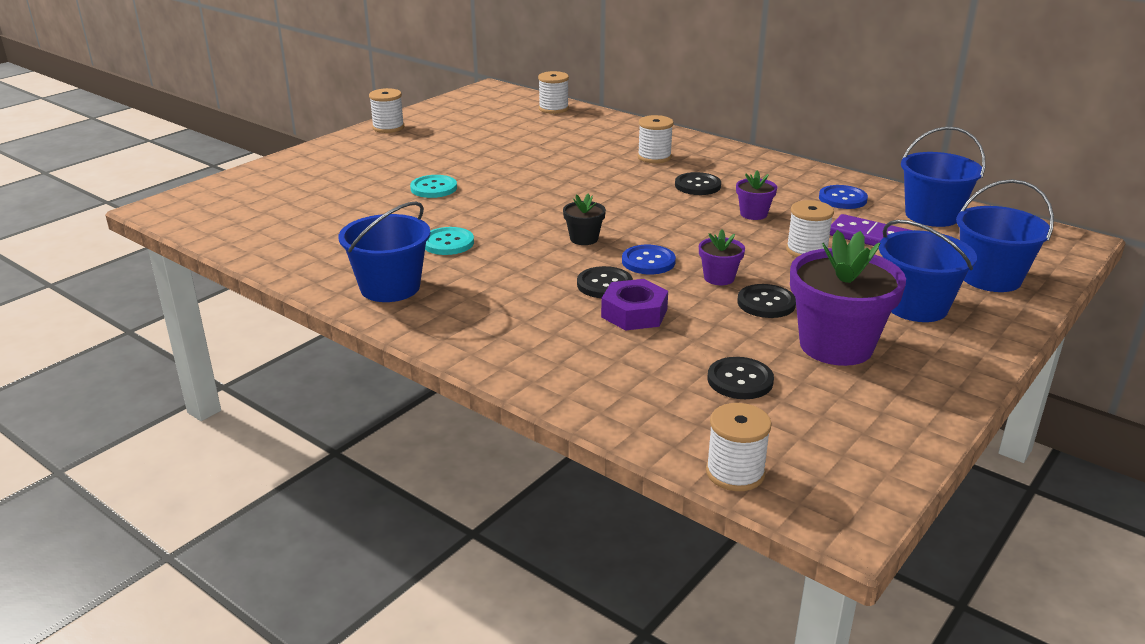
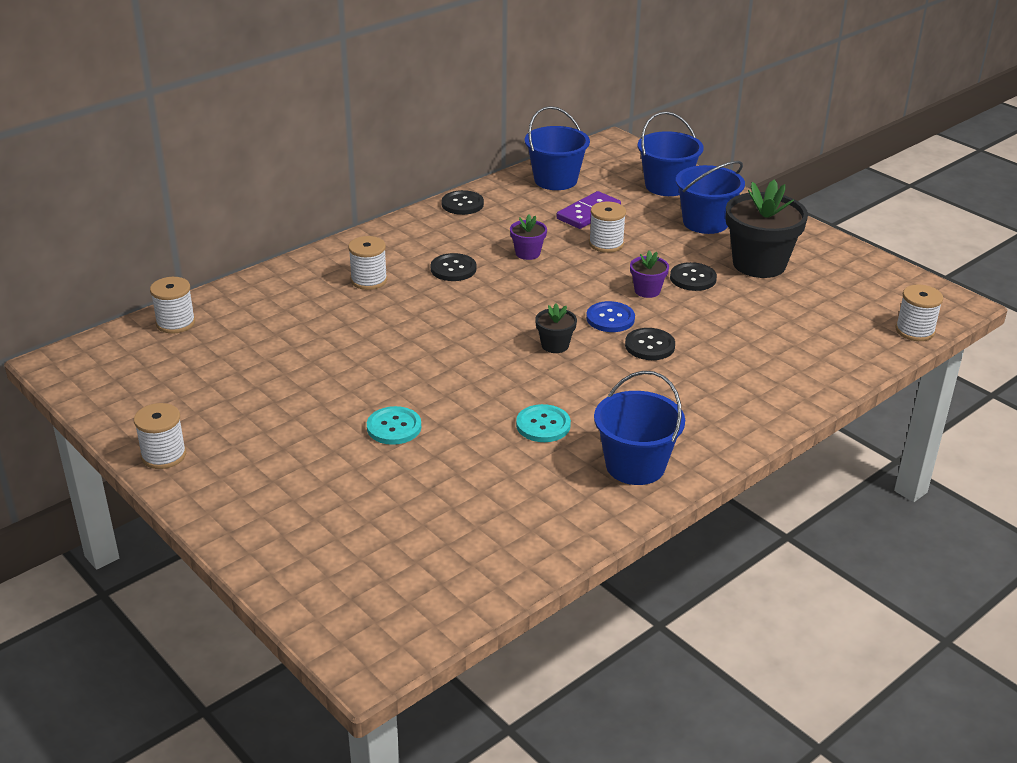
camera: 80 degrees left, 5 degrees up
purple nut [601,279,668,331] -> none
black button [708,357,774,399] -> black button moved to [442,190,484,215]
purple flower pot [790,230,906,366] -> black flower pot [726,179,808,278]
blue button [819,185,868,209] -> none

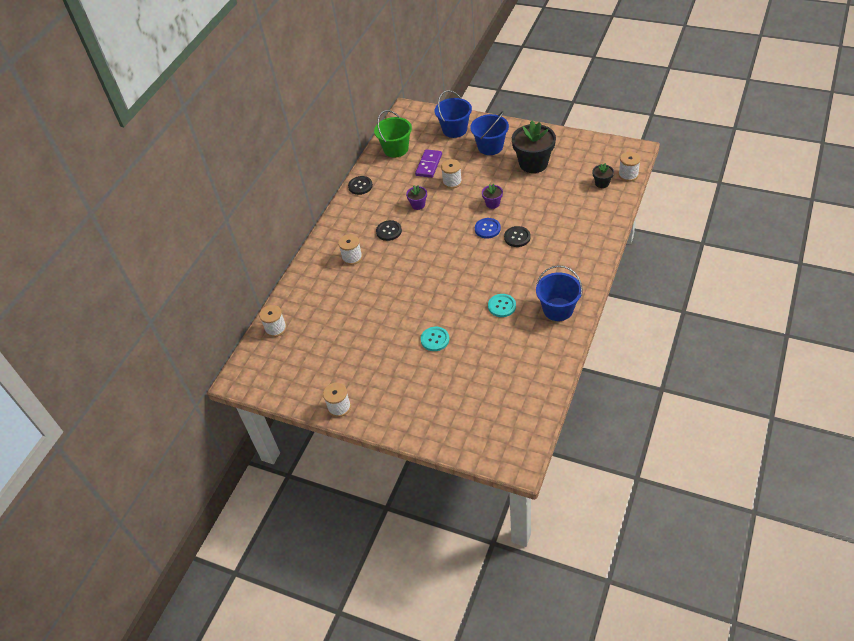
camera: 20 degrees left, 15 degrees up
blue bucket [525,106,590,190] -> green bucket [374,110,412,158]
black flower pot [535,303,577,353] -> black flower pot moved to [593,163,614,188]
black button [670,262,717,291] -> none

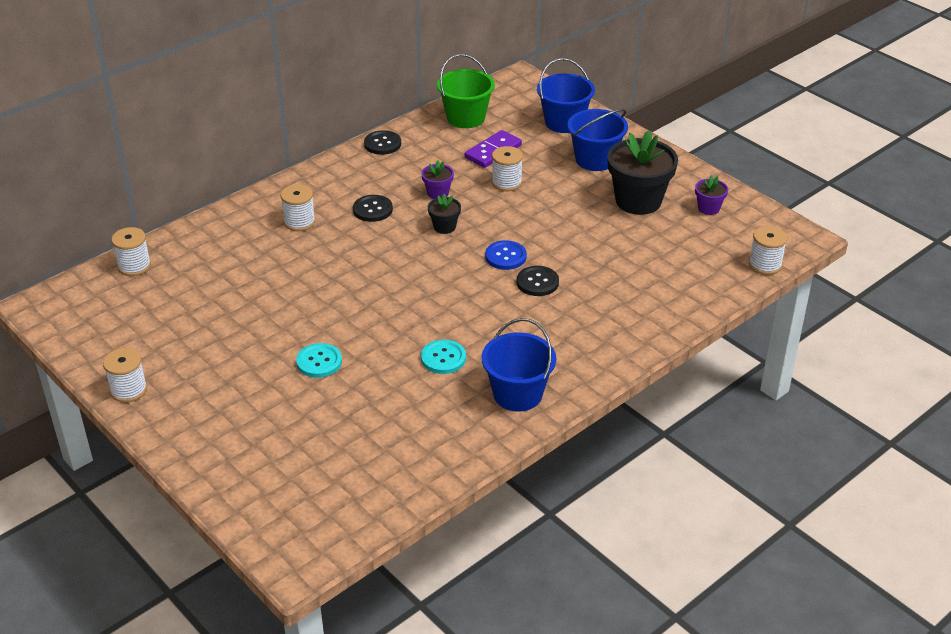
camera: 20 degrees right, 10 degrees down
purple flower pot [482,184,503,209] -> purple flower pot moved to [695,175,728,215]
black flower pot [593,163,614,188] -> black flower pot moved to [428,194,461,234]

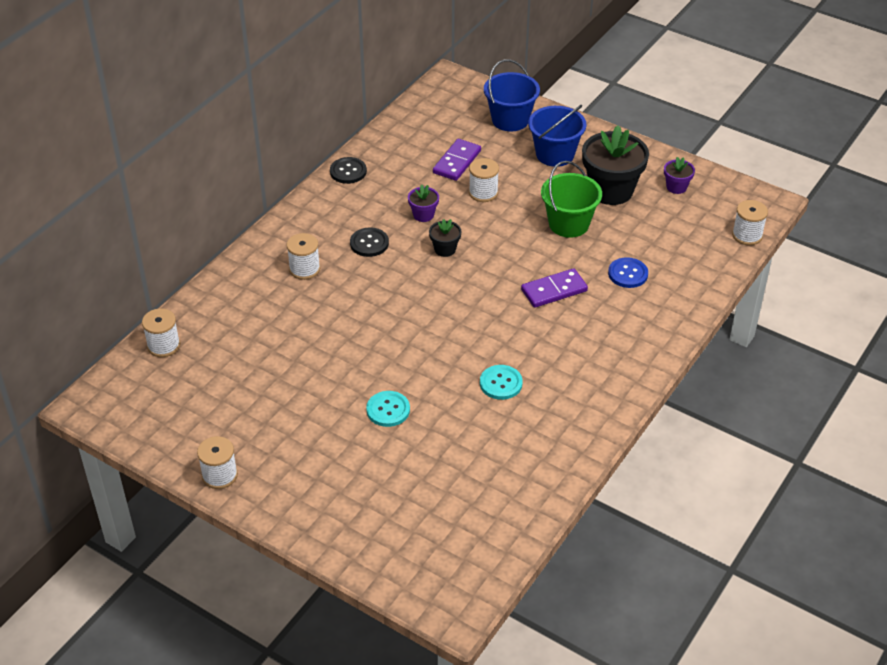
camera: 15 degrees left, 5 degrees up
green bucket [437,54,495,128] -> green bucket moved to [541,161,602,238]
blue bucket [482,318,556,412] -> none
blue button [485,240,527,270] -> blue button moved to [608,257,648,288]
black button [517,266,559,296] -> purple domino [521,268,588,308]

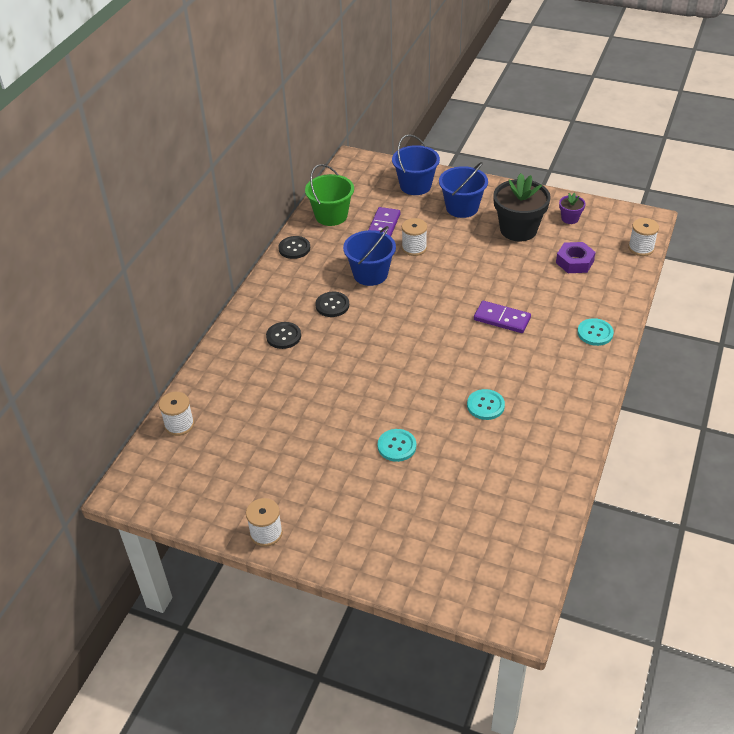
camera: 10 degrees left, 0 degrees up
white spool [287,233,320,280] -> black button [266,322,301,349]
purple flower pot [408,184,439,222] -> blue bucket [343,226,396,286]
black flower pot [429,219,461,257] -> none
purple domino [521,268,588,308] -> purple domino turned 60 degrees clockwise [474,301,531,333]
green bucket [541,161,602,238] -> green bucket moved to [305,164,354,226]
blue button [608,257,648,288] -> none
none -> purple nut [556,242,596,273]
none -> turquoise button [577,318,614,346]

